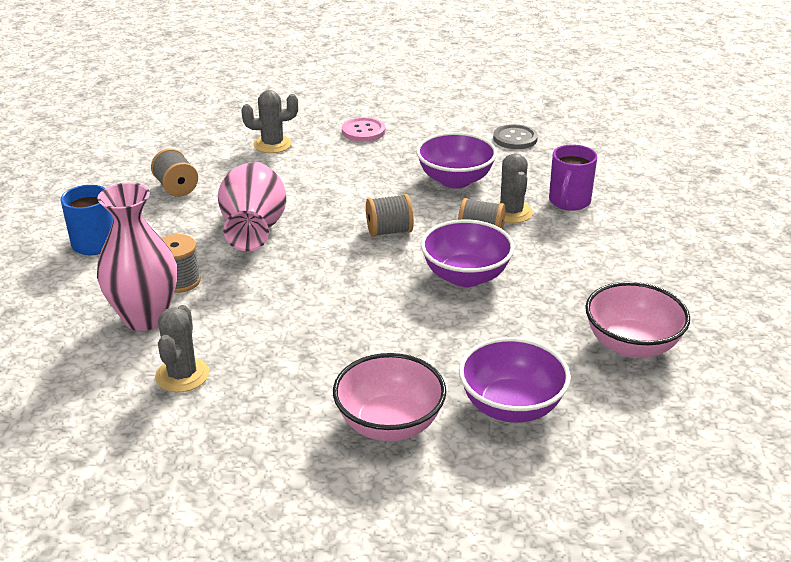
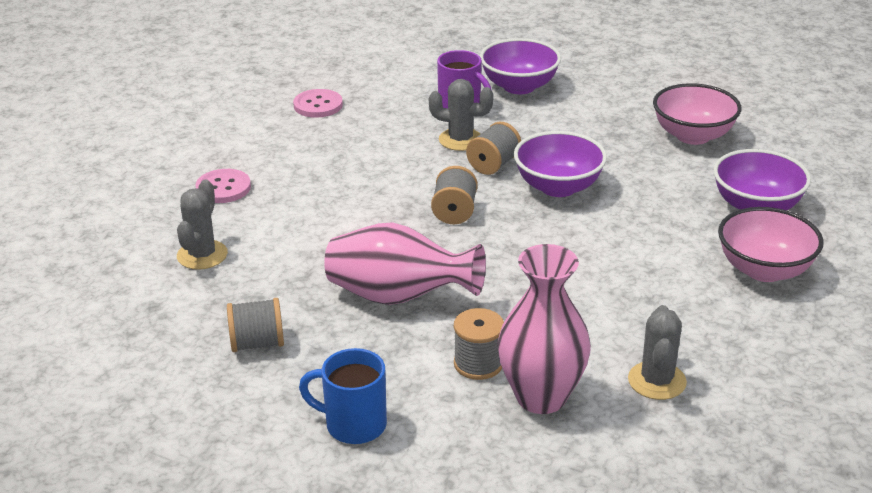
camera: 70 degrees left, 0 degrees up
grey cactus [155,305,209,392] -> grey cactus turned 75 degrees clockwise [628,305,687,400]
purple bowl [416,132,497,188] -> purple bowl moved to [480,38,561,94]
grey button [493,124,538,149] -> pink button [293,89,343,118]

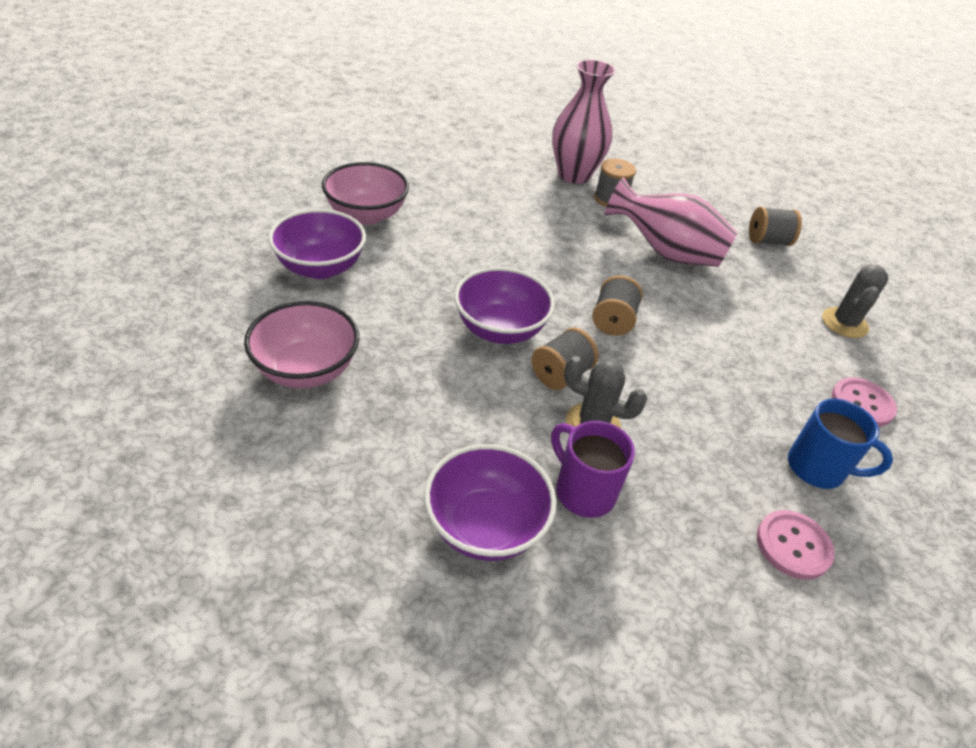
camera: 175 degrees left, 10 degrees up
blue mug [299,348,387,444] -> blue mug moved to [788,399,893,489]
grey cactus [628,305,687,400] -> none

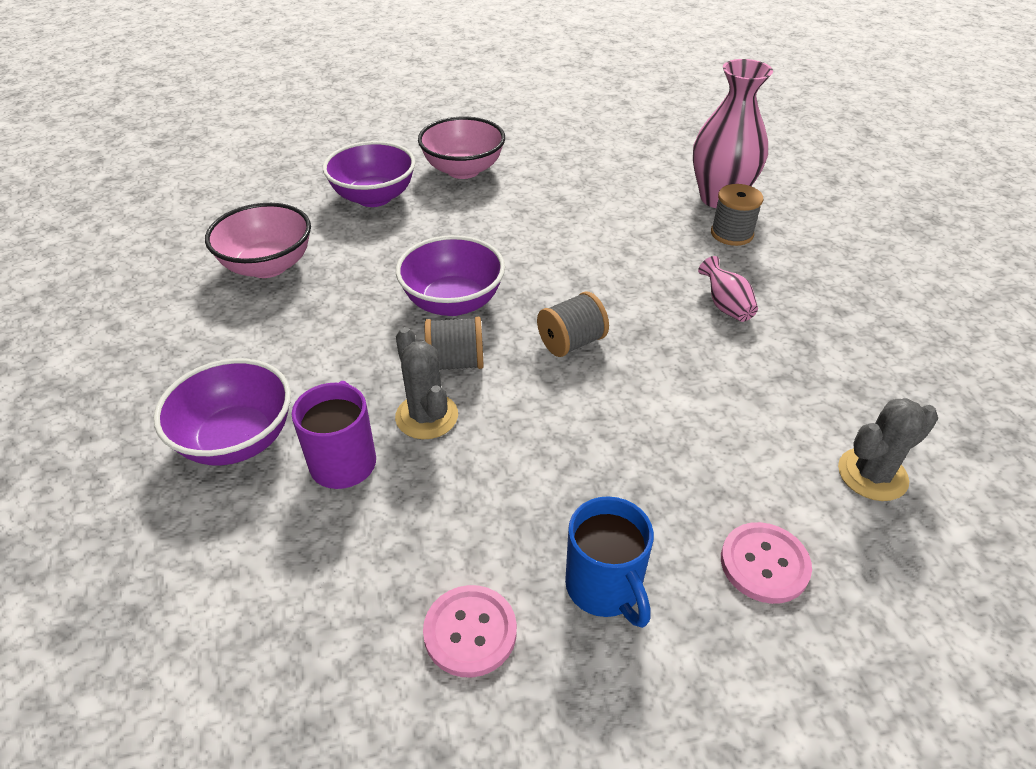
camera: 45 degrees right, 0 degrees up
pink vase [605,177,738,267] -> pink vase [698,256,758,322], size x0.47
grey spool [749,207,802,246] -> none

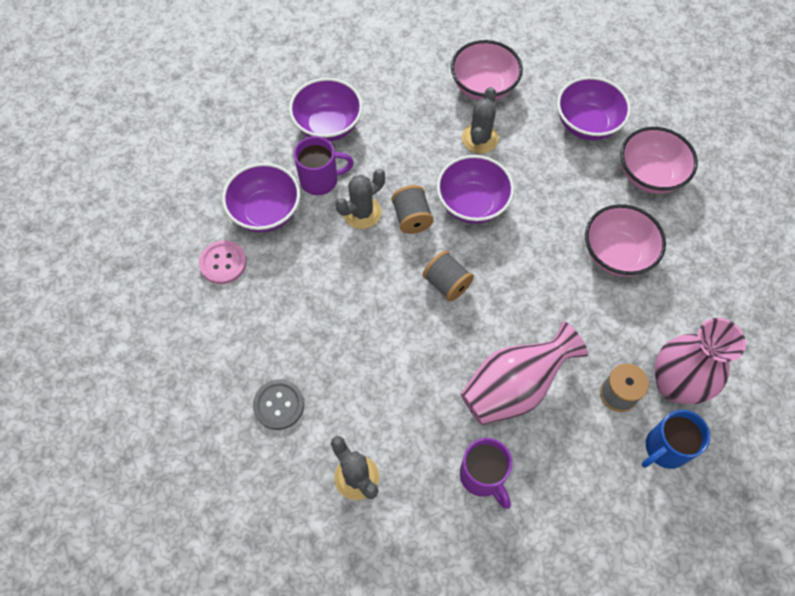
camera: 80 degrees right, 20 degrees up
blue mug [565,496,654,628] -> blue mug moved to [642,410,710,469]
pink vase [698,256,758,322] -> pink vase [461,321,588,425], size x2.14
pink button [721,522,812,604] -> grey button [253,379,304,430]
none -> purple bowl [222,163,300,232]
none -> purple mug [460,438,512,509]
none -> grey cactus [462,87,499,154]
none -> pink bowl [585,204,666,277]

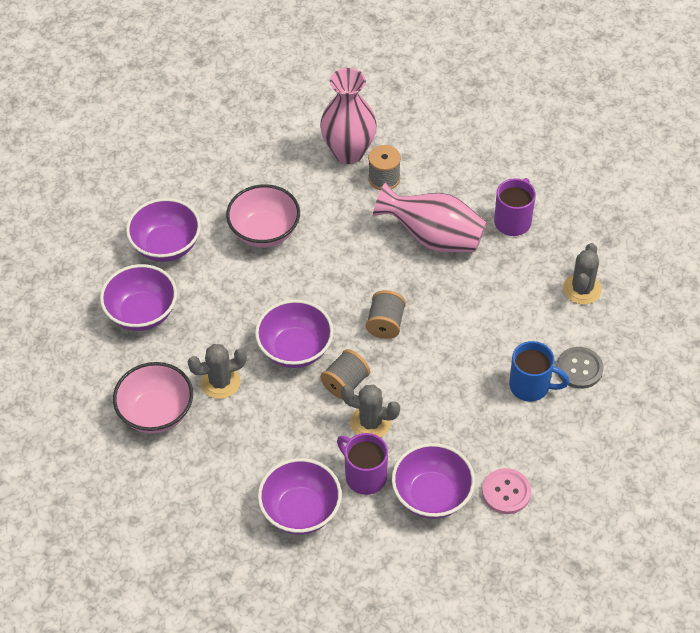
camera: 125 degrees left, 10 degrees down
pink bowl [621,127,698,194] -> purple bowl [126,198,201,262]
blue mug [642,410,710,469] -> blue mug moved to [509,341,570,401]

